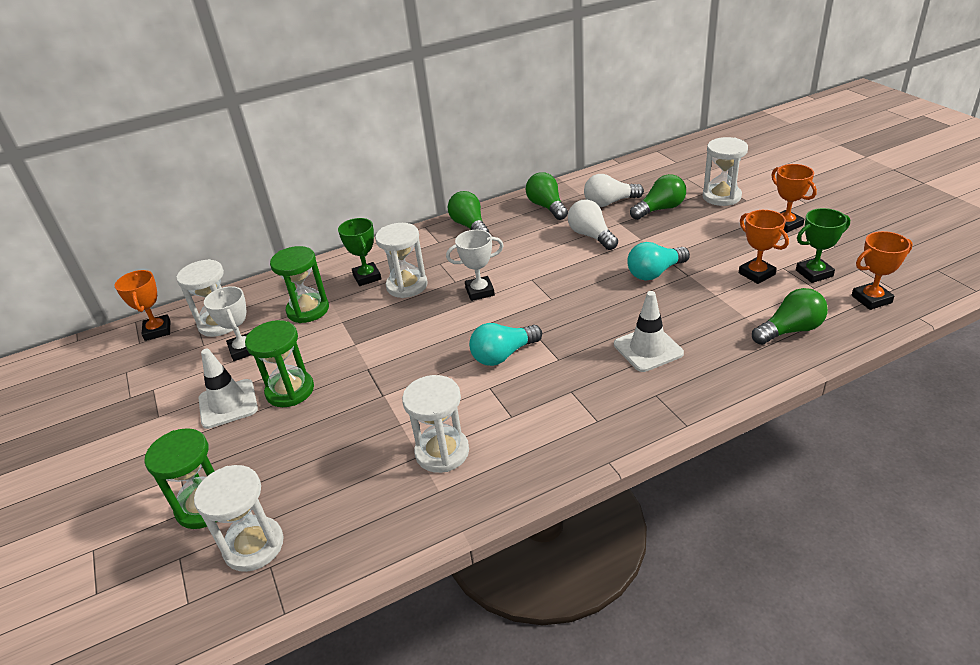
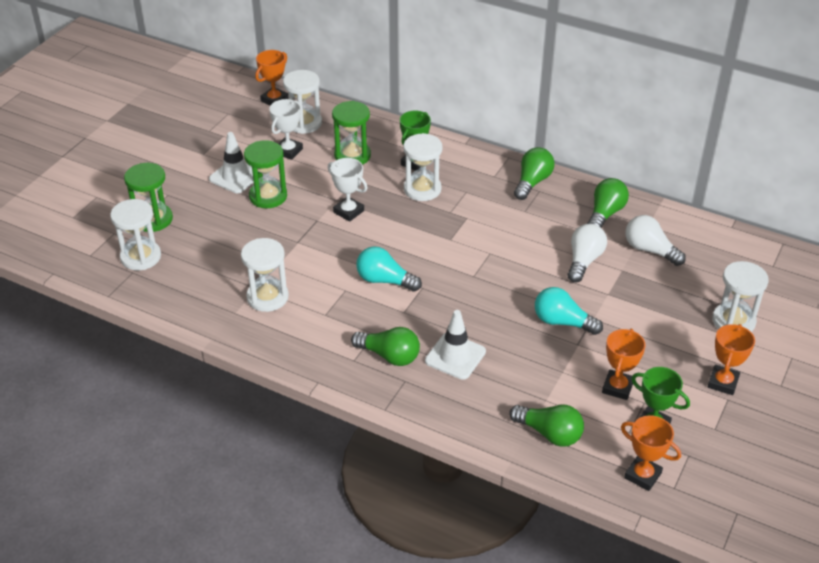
camera: 50 degrees right, 5 degrees up
white trophy [446,230,504,301] -> white trophy moved to [328,158,367,222]
green light bulb [630,174,686,220] -> green light bulb moved to [351,327,420,366]

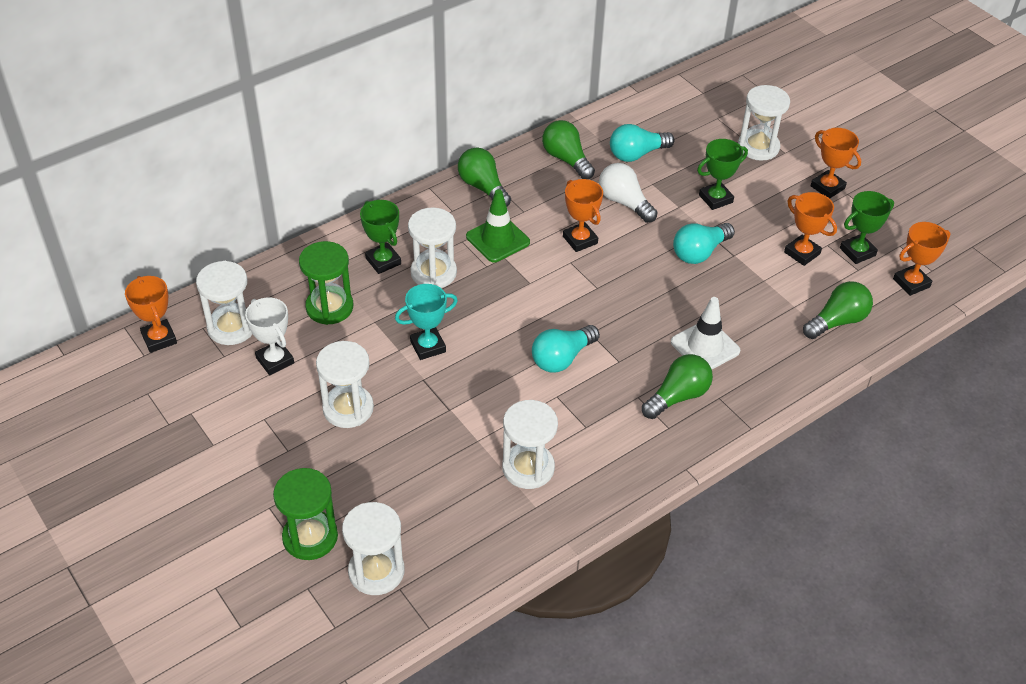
camera: 65 degrees left, 5 degrees up
white traffic cone [209,132,254,193] -> none
green hourglass [244,140,287,208] -> white hourglass [316,341,374,428]
white trophy [328,158,367,222] -> turquoise trophy [395,284,458,360]
white light bulb [626,215,686,266] -> turquoise light bulb [610,124,675,162]
none -> green traffic cone [466,189,530,262]
none -> orange trophy [563,179,603,252]
none -> green trophy [697,139,748,210]

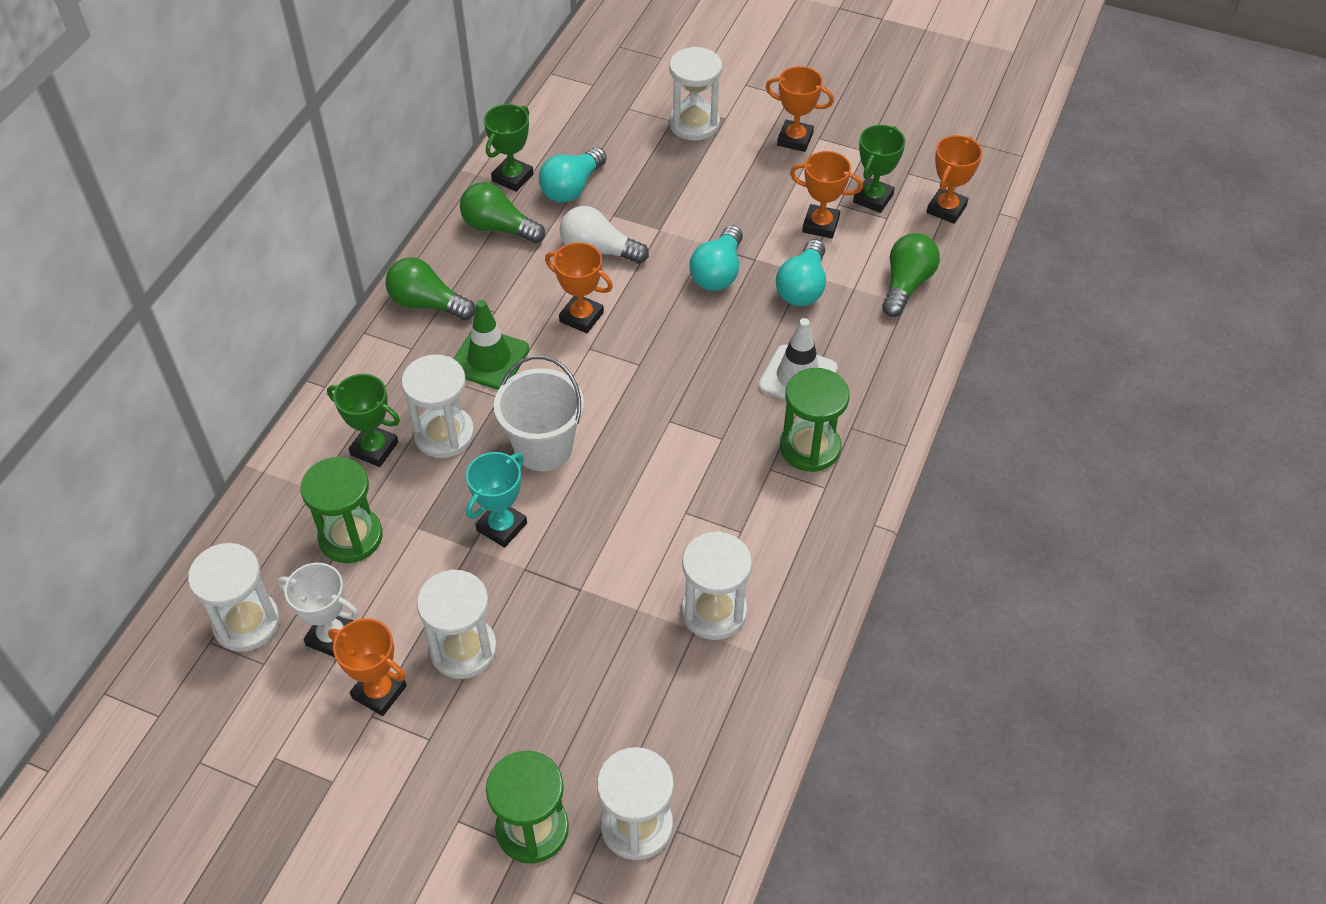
camera: 30 degrees left, 5 degrees up
orange trophy [125,276,177,353] -> orange trophy moved to [328,618,407,716]
turquoise light bulb [532,325,600,373] -> turquoise light bulb moved to [776,239,826,306]
green light bulb [642,354,713,419] -> green hourglass [780,368,850,472]
green trophy [697,139,748,210] -> green trophy moved to [484,104,533,192]
none -> white bucket [494,355,584,471]

